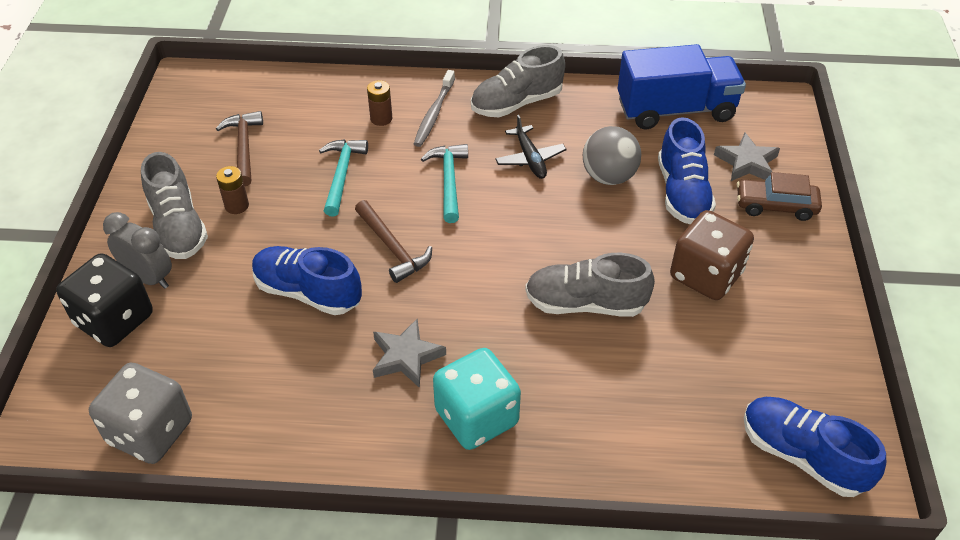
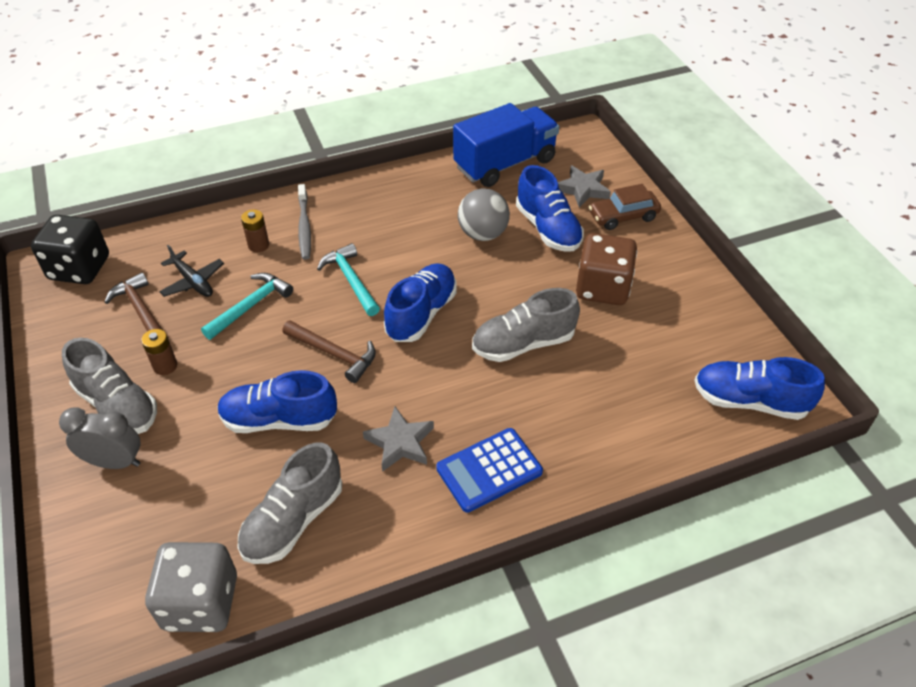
camera: 25 degrees left, 0 degrees up
black dice [56,253,153,347] -> black dice moved to [31,215,109,284]
turquoise hammer [319,139,368,217] -> turquoise hammer turned 60 degrees clockwise [201,273,293,340]
turquoise dice [433,348,521,450] -> blue calculator [436,428,543,513]
grey shoe [471,45,565,117] -> grey shoe moved to [238,442,342,564]
black plane [495,115,566,179] -> black plane moved to [159,245,224,297]
none -> blue shoe [384,263,457,342]

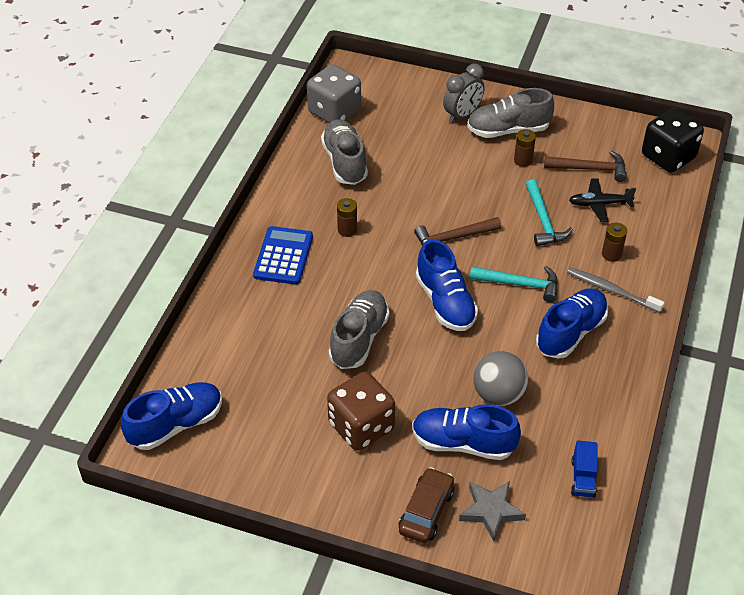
camera: 130 degrees right, 0 degrees up
blue shoe [217,370,337,433] -> blue shoe moved to [536,288,608,358]
grey star [363,407,434,472] -> brown battery [337,198,357,237]
blue truck [453,103,559,187] -> blue truck [571,441,597,498], size x0.43

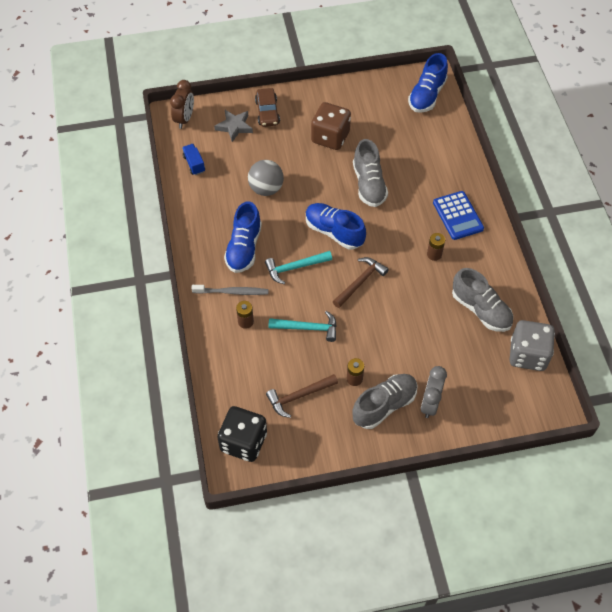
camera: 150 degrees right, 10 degrees up
blue shoe [412,404,521,460] -> none
turquoise hammer [525,179,573,246] -> turquoise hammer turned 135 degrees clockwise [268,311,337,342]
black plane [569,178,636,222] -> none
none -> brown clock [170,80,194,129]

